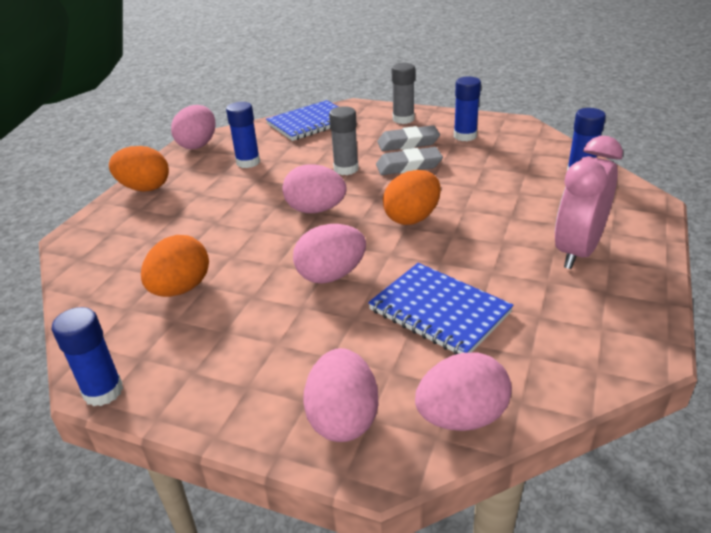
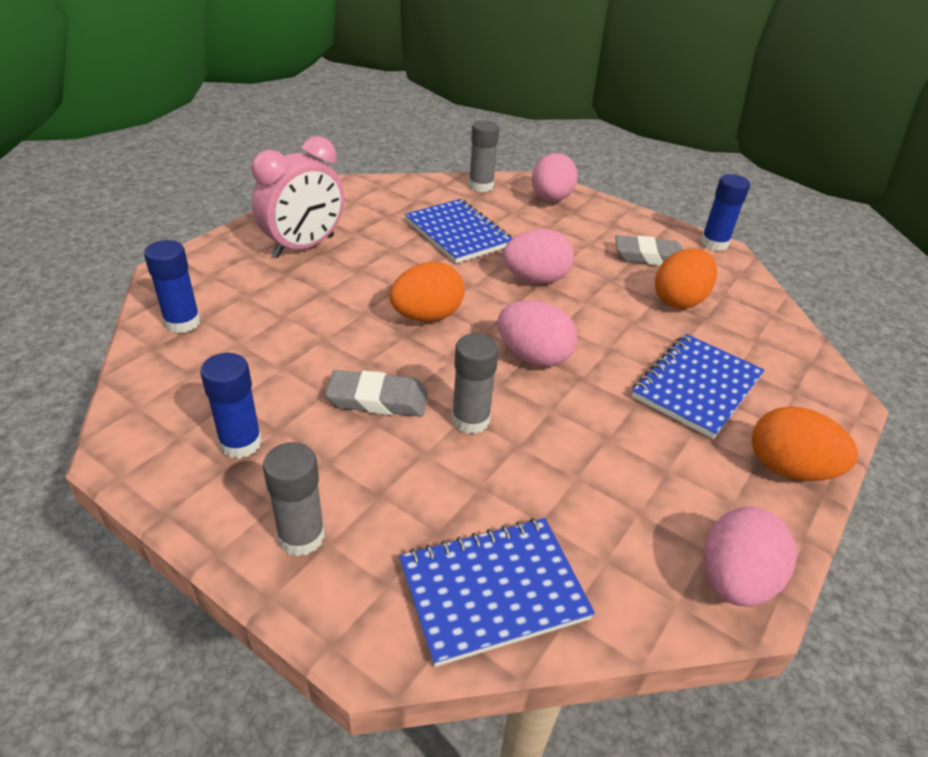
camera: 170 degrees left, 5 degrees up
blue glue stick [226,102,260,168] -> none
grey eraser [377,125,440,151] -> grey eraser moved to [615,235,683,266]
pink egg [415,353,512,431] -> grey glue stick [469,120,499,192]
none -> blue notebook [632,334,764,439]

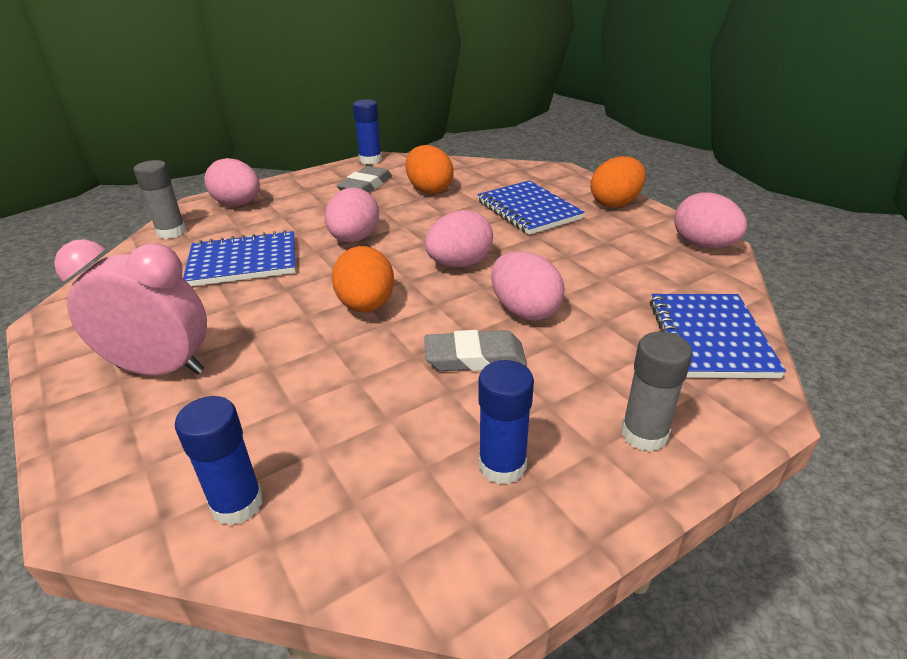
camera: 65 degrees left, 5 degrees down
pink clock [252,136,344,257] -> pink clock turned 60 degrees counterclockwise [54,239,207,375]
grey eraser [325,370,428,416] -> grey eraser turned 60 degrees clockwise [424,330,527,371]
grey glue stick [452,333,499,434] -> pink egg [491,251,564,321]

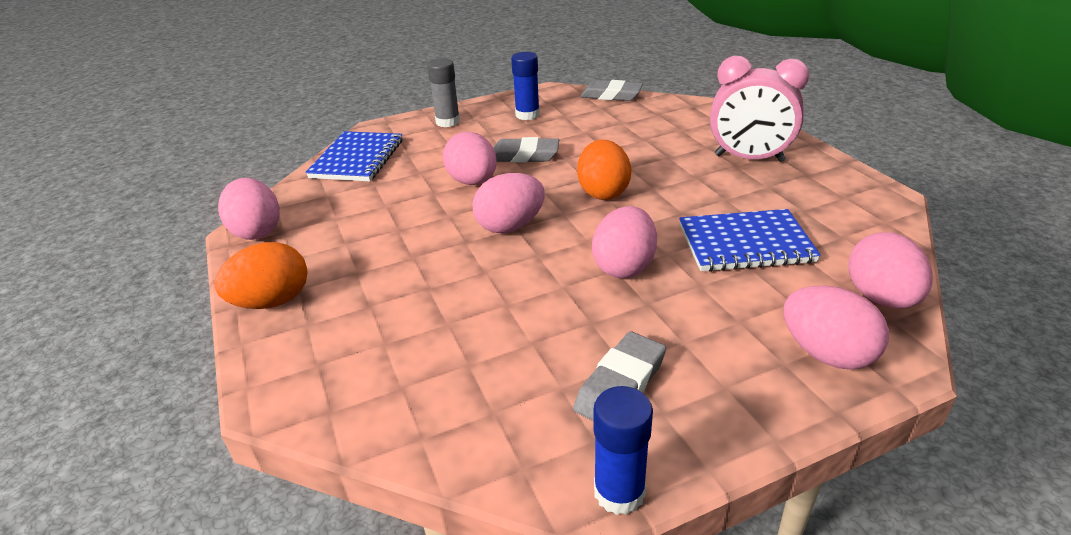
camera: 170 degrees left, 0 degrees up
grey glue stick [134,160,186,239] -> pink egg [848,232,933,309]
blue glue stick [175,396,263,526] -> none
orange egg [405,145,454,194] -> none
blue notebook [477,180,585,235] -> none
none -> grey eraser [580,80,643,101]

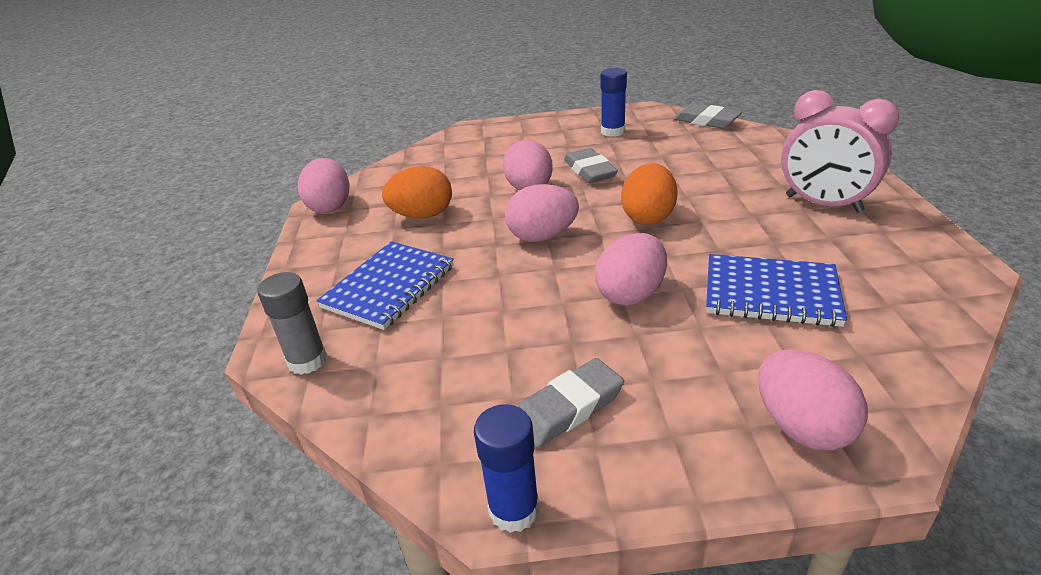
camera: 20 degrees right, 0 degrees up
orange egg [214,242,308,309] -> orange egg moved to [382,166,452,219]
blue notebook [305,131,403,182] -> blue notebook moved to [316,241,454,330]
grey glue stick [427,58,460,127] -> grey glue stick moved to [258,272,327,375]
grey eraser [493,137,559,163] -> grey eraser turned 45 degrees clockwise [564,148,618,183]
pink egg [848,232,933,309] -> none

